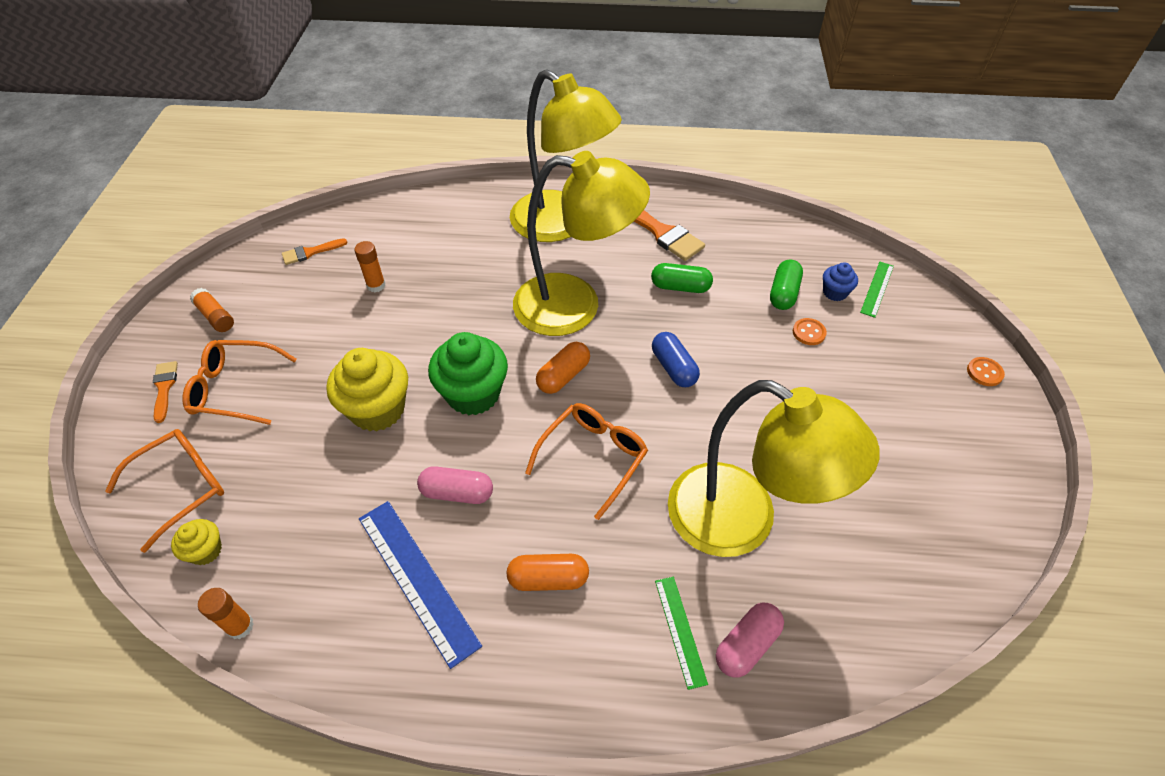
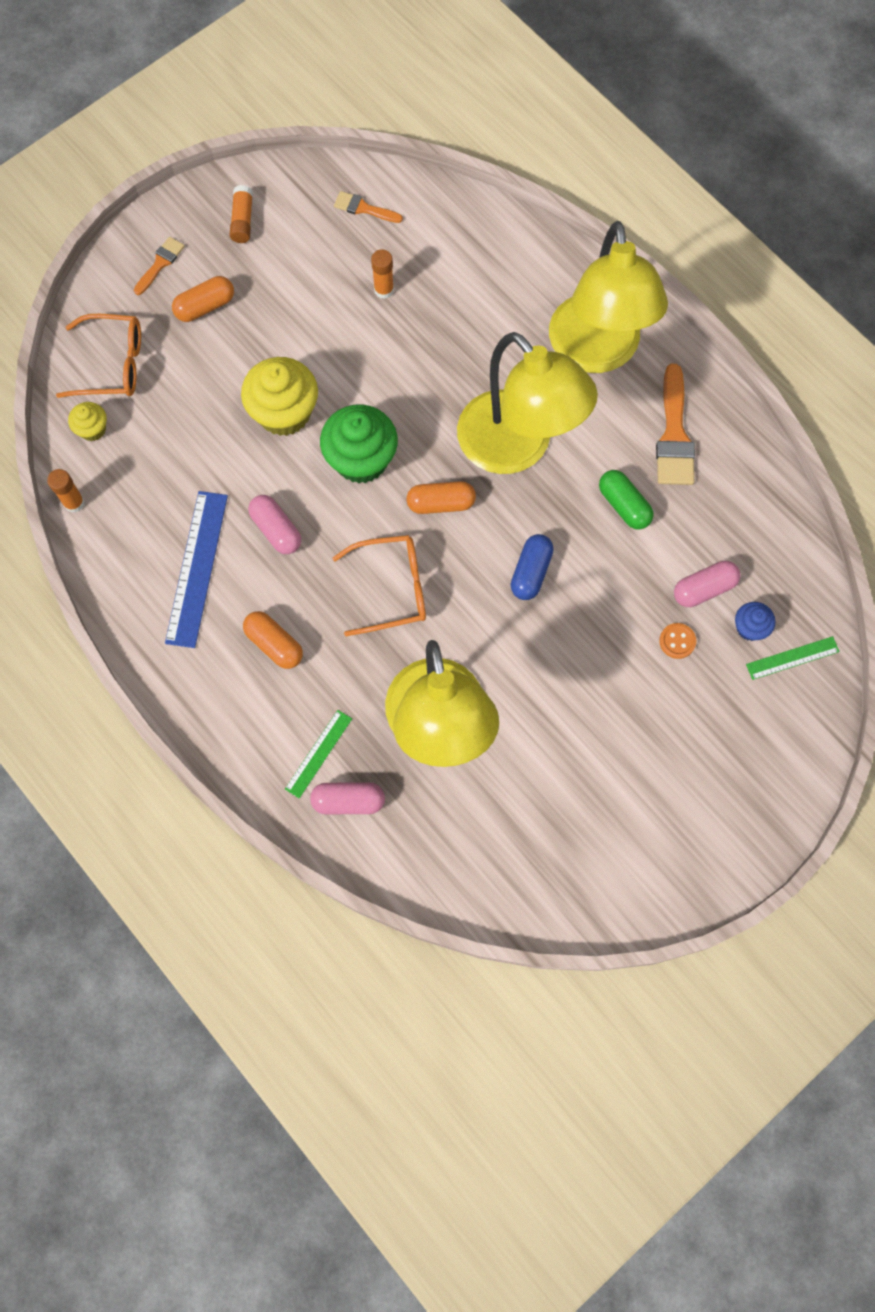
camera: 45 degrees right, 20 degrees up
orange glasses [182,340,297,425] -> orange capsule [172,276,234,322]
green capsule [770,259,803,310] -> pink capsule [674,561,740,607]
orange button [967,357,1005,386] -> none

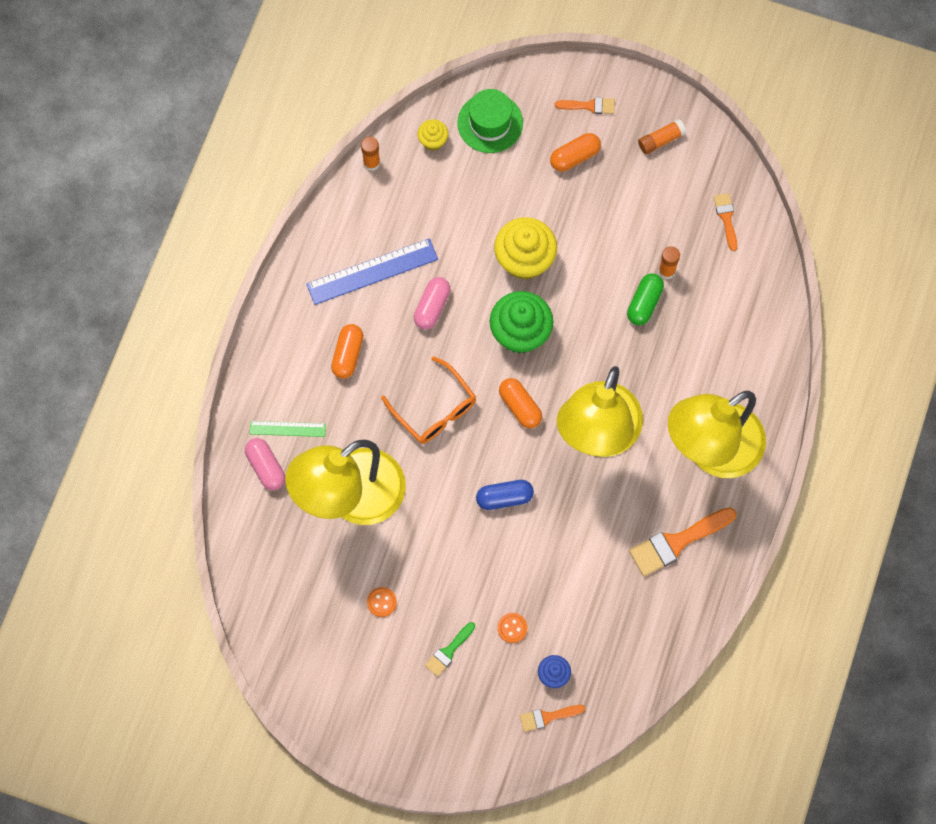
camera: 60 degrees right, 0 degrees up
orange glasses [56,314,141,398] -> green hat [457,89,523,153]
orange capsule [172,276,234,322] -> orange capsule turned 60 degrees counterclockwise [550,133,601,171]
green capsule [599,470,654,530] -> green capsule moved to [627,273,664,325]
pink capsule [674,561,740,607] -> none
green ruler [746,636,840,680] -> orange brush [520,705,585,732]
none -> orange button [367,587,397,617]
none -> green brush [425,622,475,677]

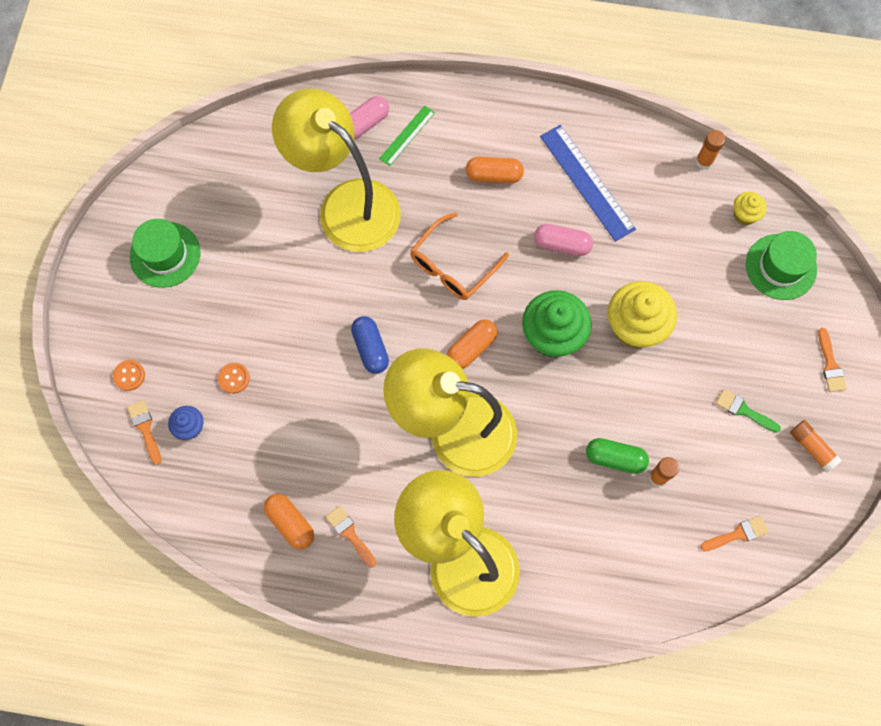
camera: 80 degrees right, 0 degrees up
green ruler [250,421,326,437] -> green ruler turned 45 degrees clockwise [379,105,435,166]
orange button [367,587,397,617] -> orange button moved to [113,360,145,391]
green brush [425,622,475,677] -> green brush moved to [716,389,781,433]
orange capsule [550,133,601,171] -> orange capsule moved to [264,494,314,549]
orange brush [629,507,736,576] -> orange brush [326,506,376,567], size x0.56
none -> green hat [130,219,200,288]

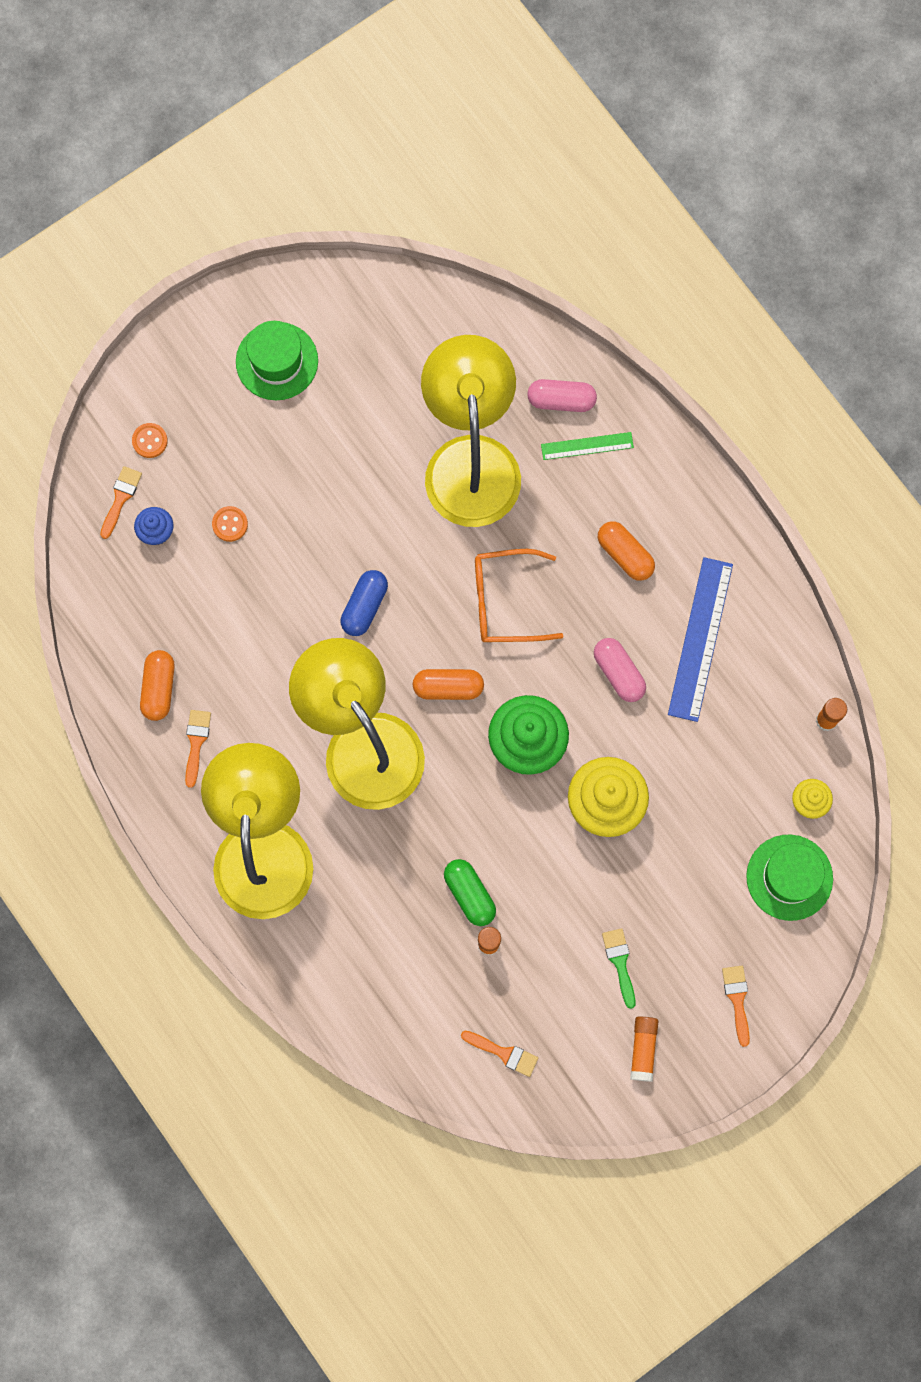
camera: 45 degrees right, 5 degrees up
orange brush [818,328,847,392] -> orange brush turned 135 degrees clockwise [722,966,750,1047]

